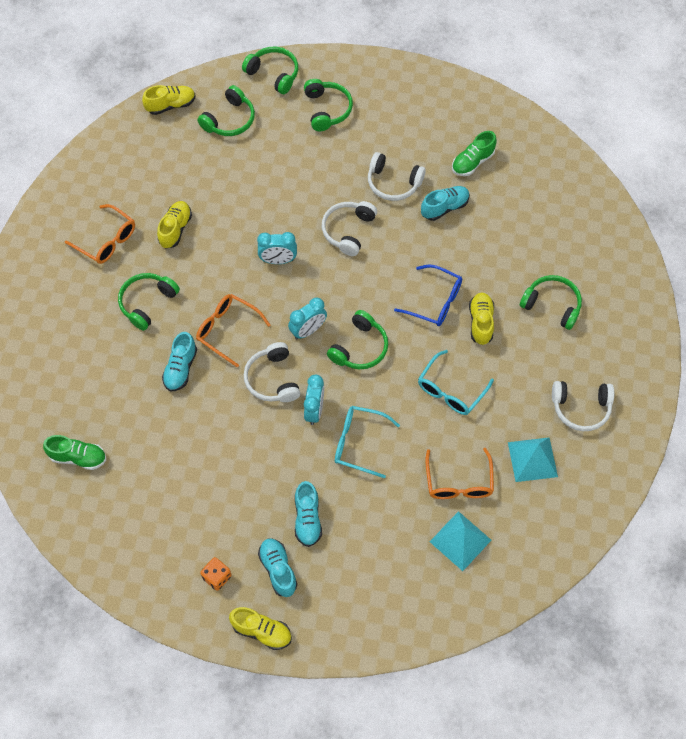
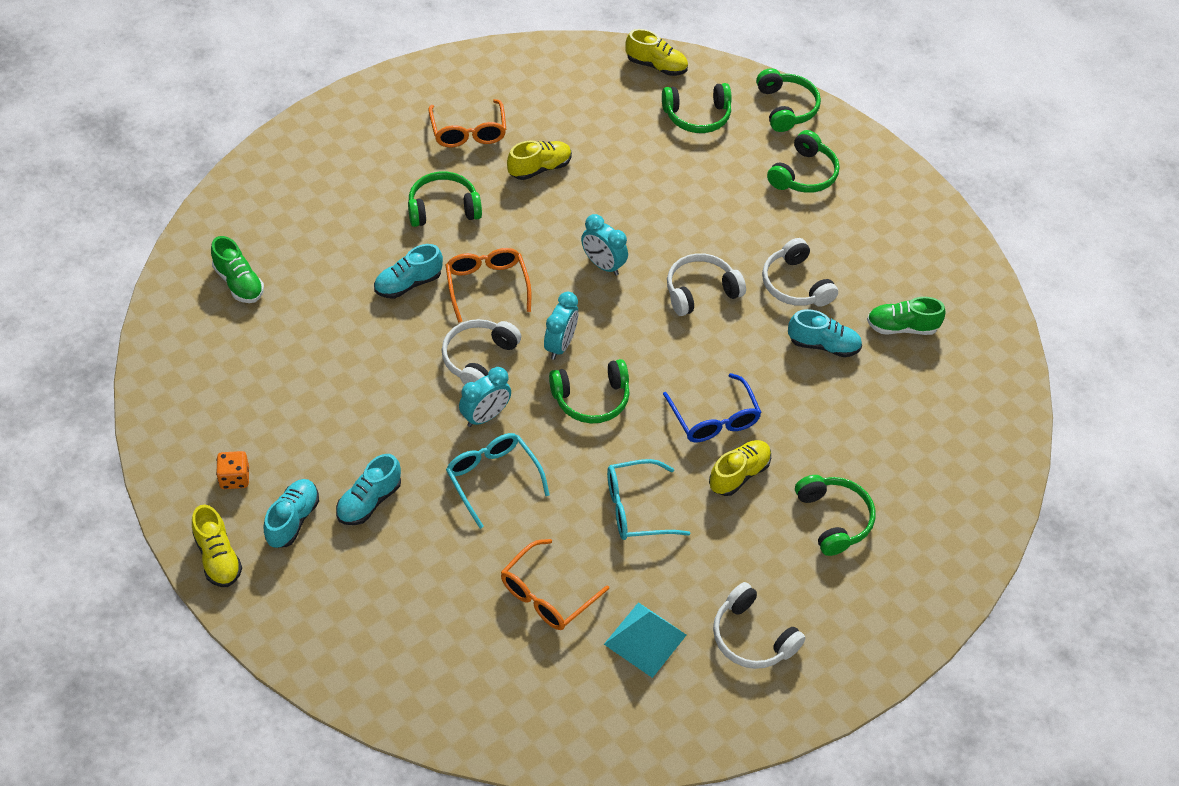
camera: 40 degrees right, 10 degrees down
turquoise clock [288,298,327,339] -> turquoise clock turned 75 degrees counterclockwise [544,292,578,360]
turquoise pyramid [430,511,491,571] -> none

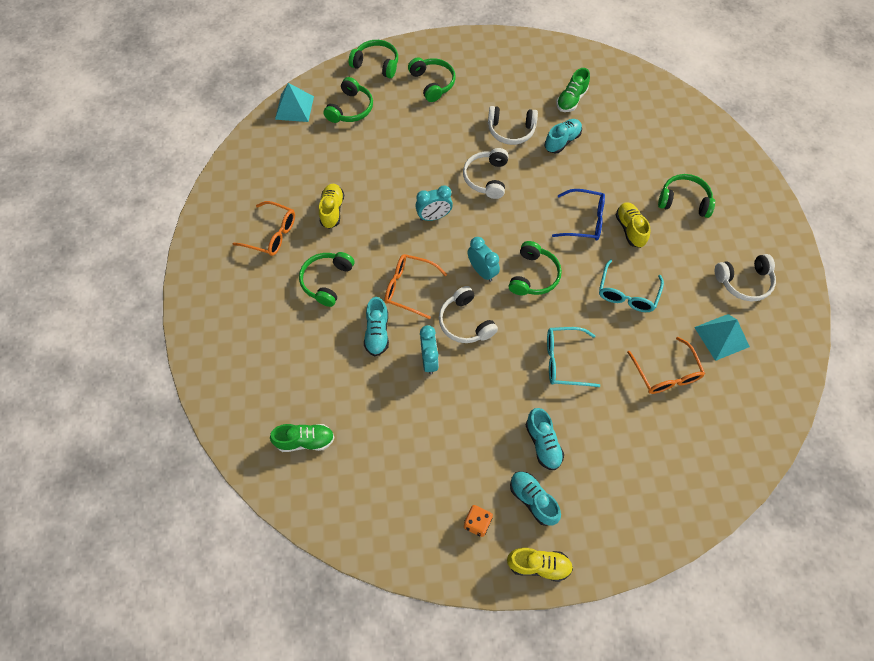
camera: 55 degrees left, 10 degrees up
turquoise clock [459,367,511,427] -> turquoise clock moved to [420,325,439,374]
yellow shoe [625,29,688,76] -> turquoise pyramid [275,83,314,122]

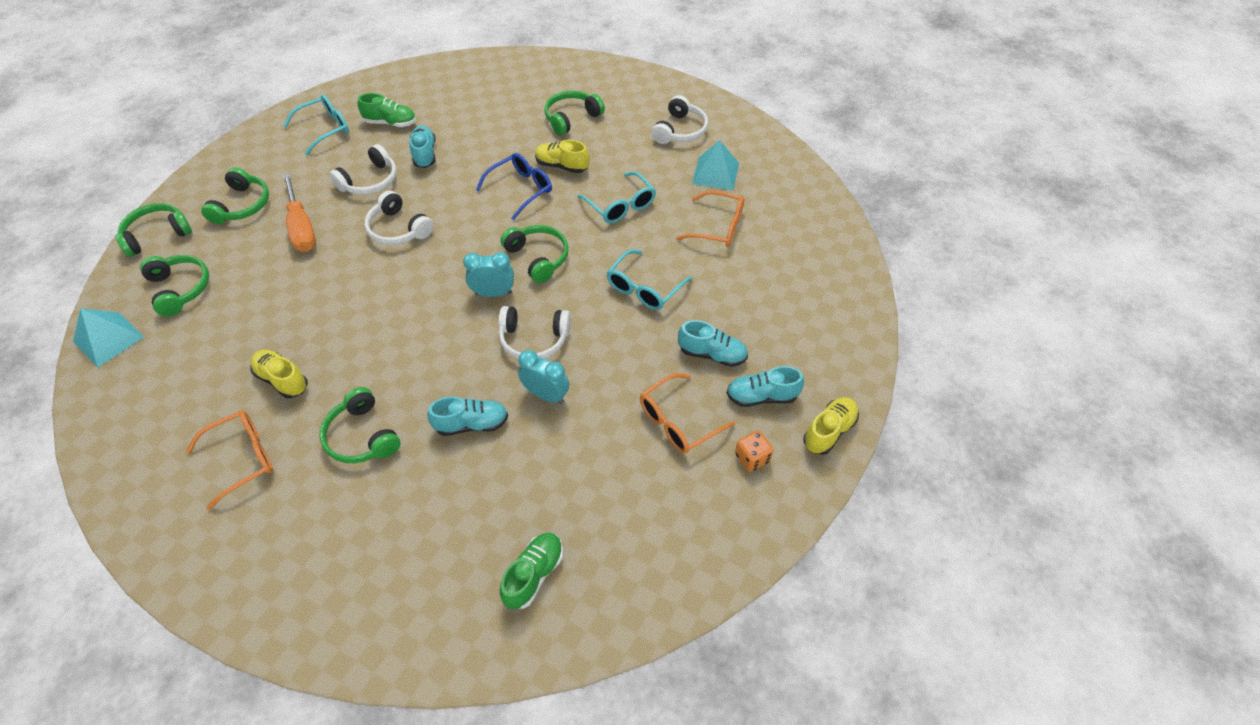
camera: 55 degrees left, 10 degrees down
turquoise shoe [364,297,389,356] -> turquoise shoe turned 45 degrees counterclockwise [427,396,508,436]
orange glasses [385,254,447,319] -> orange glasses moved to [640,373,735,454]
green headphones [408,57,456,102] -> green headphones turned 90 degrees clockwise [201,168,269,224]
turquoise clock [415,185,453,221] -> none
green shoe [556,68,590,112] -> green shoe turned 60 degrees counterclockwise [358,93,416,127]
none -> turquoise glasses [283,95,349,155]
none -> orange screwdriver [283,173,316,252]

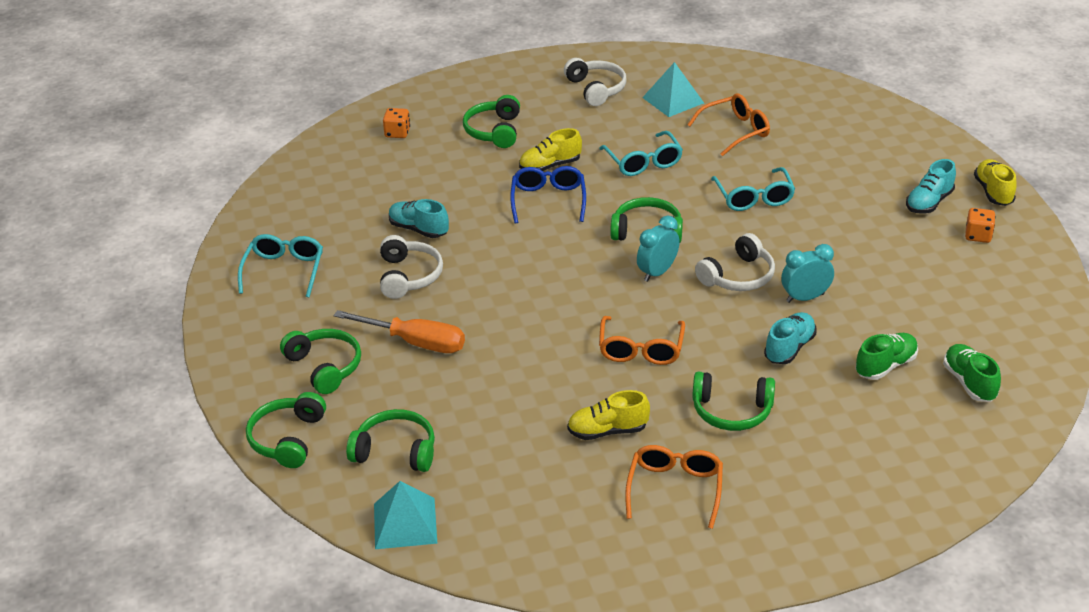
camera: 45 degrees left, 15 degrees down
green shoe [358,93,416,127] -> green shoe moved to [855,333,918,380]
white headphones [365,191,434,245] -> none
turquoise glasses [577,171,656,223] -> turquoise glasses turned 60 degrees clockwise [599,131,683,176]
orange glasses [640,373,735,454] -> orange glasses moved to [599,316,685,365]
turquoise shoe [678,320,748,367] -> none
none -> orange dice [383,108,410,138]

